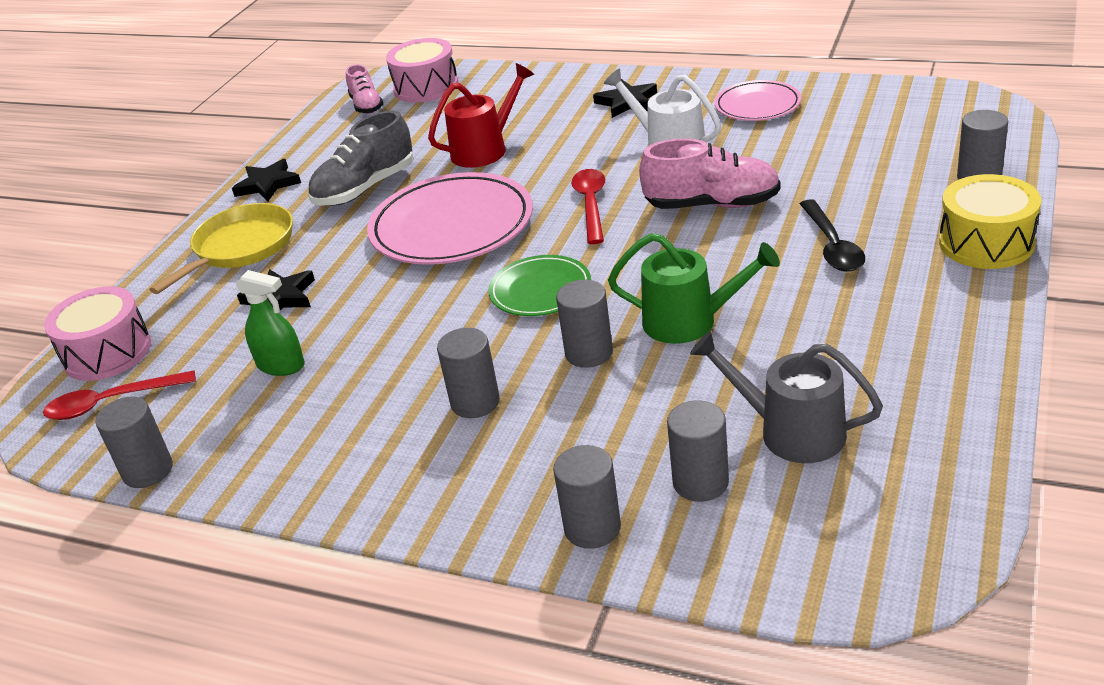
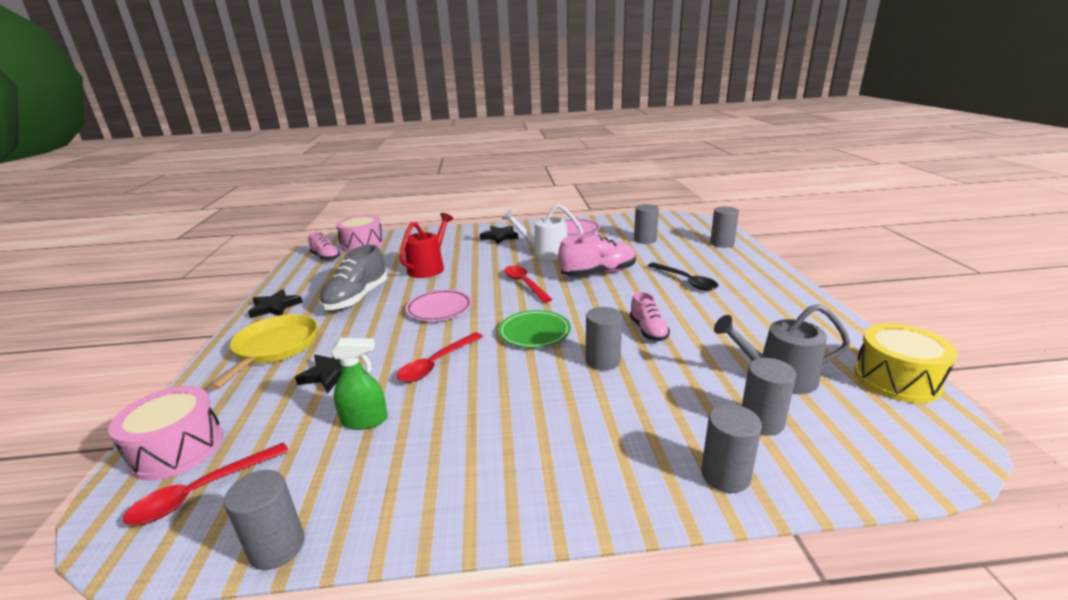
camera: 30 degrees left, 10 degrees down
pink plate [367,172,533,265] -> pink plate [405,290,472,321], size x0.56
grey cylinder [437,328,500,418] -> grey cylinder moved to [634,204,659,244]
green watering can [608,233,780,344] -> pink shoe [630,291,670,341]
yellow drum [939,174,1041,269] -> yellow drum moved to [854,323,957,403]
none -> red spoon [397,332,483,382]

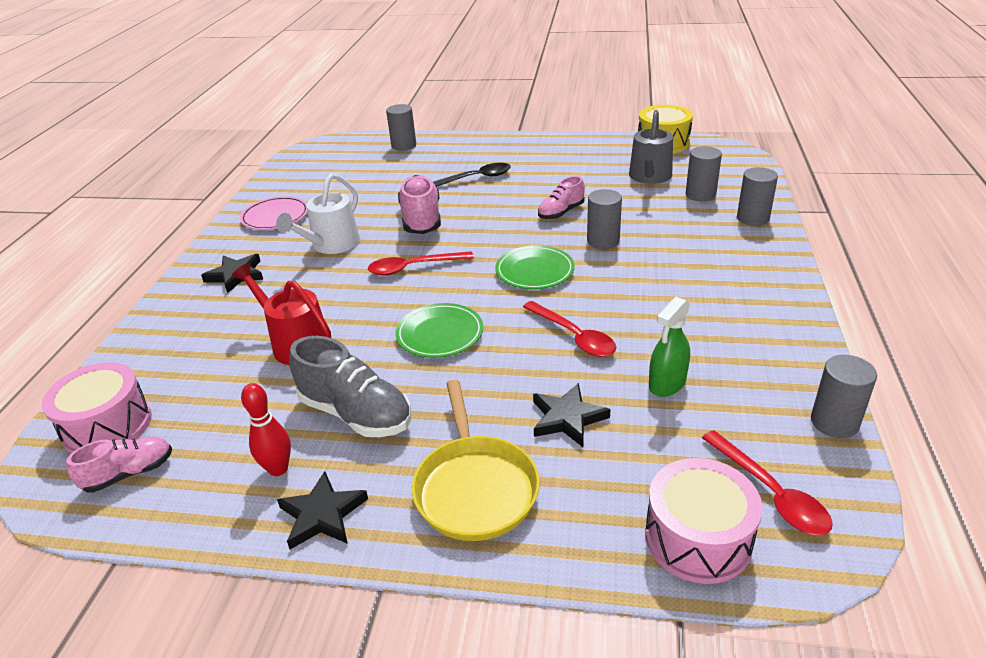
camera: 75 degrees left, 10 degrees up
yellow pan [209,314,318,390] -> yellow pan turned 120 degrees counterclockwise [412,380,540,541]
green spray bottle [330,338,388,430] -> green spray bottle turned 150 degrees counterclockwise [649,297,690,397]
pink plate [405,290,472,321] -> green plate [395,303,483,358]
pink shoe [630,291,670,341] -> pink shoe turned 135 degrees clockwise [538,176,585,220]
grey cylinder [634,204,659,244] -> none
none -> red bowling pin [241,383,291,476]

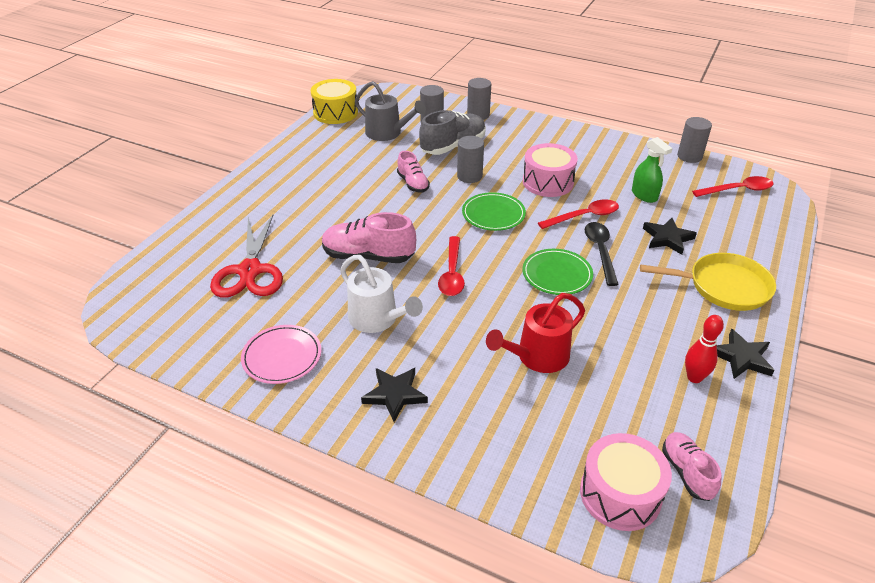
camera: 75 degrees left, 5 degrees up
grey shoe [289,336,411,437] -> grey shoe moved to [419,110,486,155]
grey cylinder [386,104,416,151] -> none
black spoon [433,163,511,187] -> black spoon moved to [584,222,619,286]
pink drum [645,458,763,584] -> pink drum moved to [523,143,578,197]
none -> red scissors [210,215,283,298]

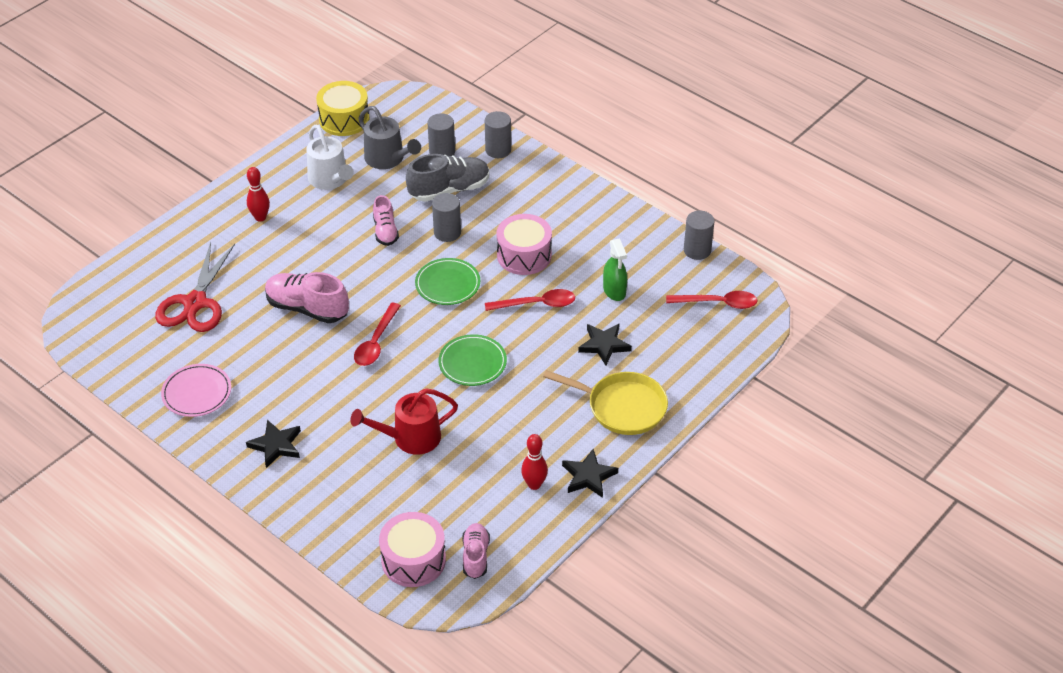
camera: 15 degrees right, 5 degrees up
white watering can [340,255,423,333] -> white watering can moved to [306,125,354,190]
black spoon [584,222,619,286] -> none
none -> red bowling pin [247,167,270,222]

